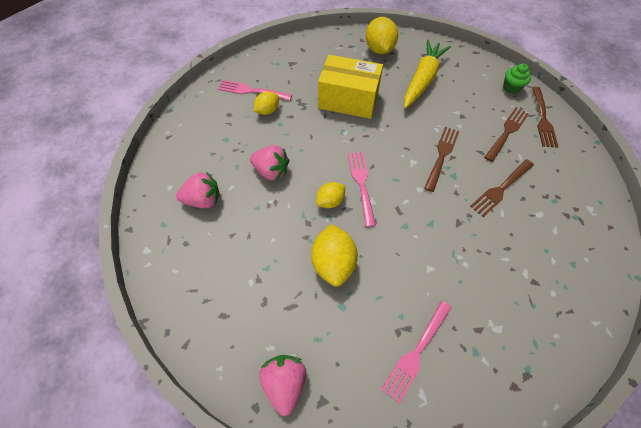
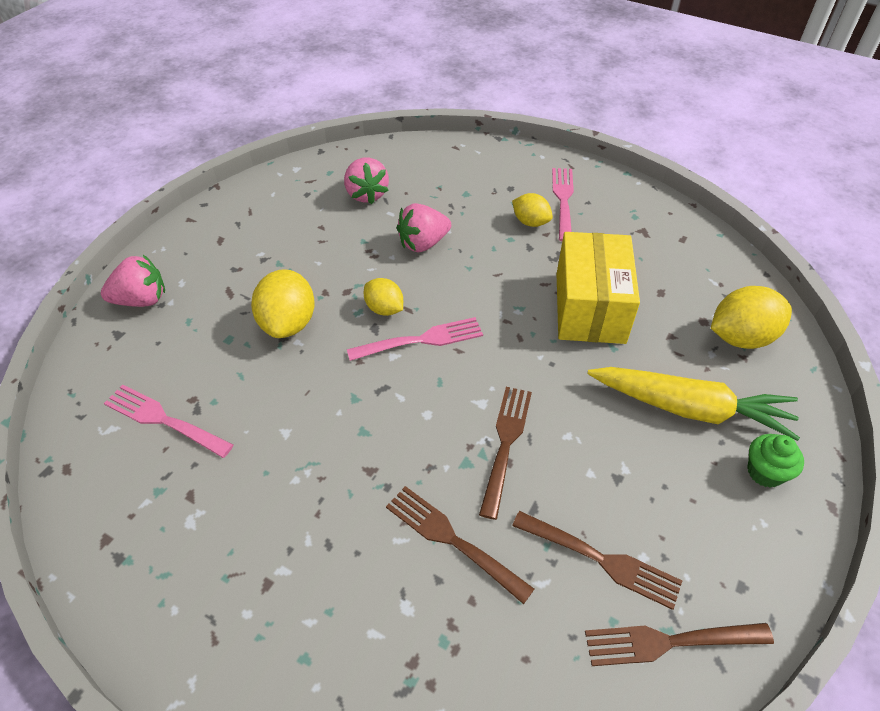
camera: 80 degrees right, 10 degrees down
pink strawberry [250,145,289,181] -> pink strawberry turned 45 degrees clockwise [397,203,451,252]
yellow lemon [311,224,358,287] -> yellow lemon turned 75 degrees counterclockwise [251,269,315,338]
brown fork [424,127,459,192] -> brown fork turned 90 degrees counterclockwise [479,387,532,520]
green cupcake [503,63,531,94] -> green cupcake moved to [747,434,804,488]

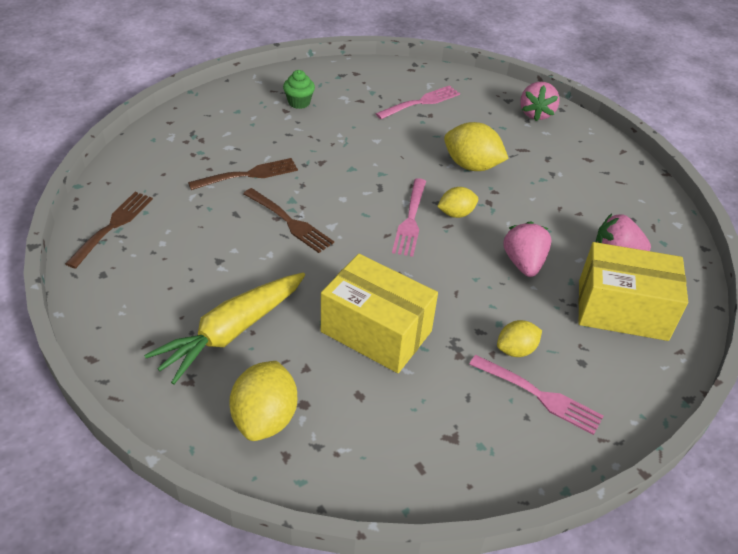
camera: 115 degrees right, 5 degrees down
brown fork [512,511,682,610] -> none
green cupcake [747,434,804,488] -> green cupcake moved to [283,70,315,109]
none -> yellow box [578,242,688,341]

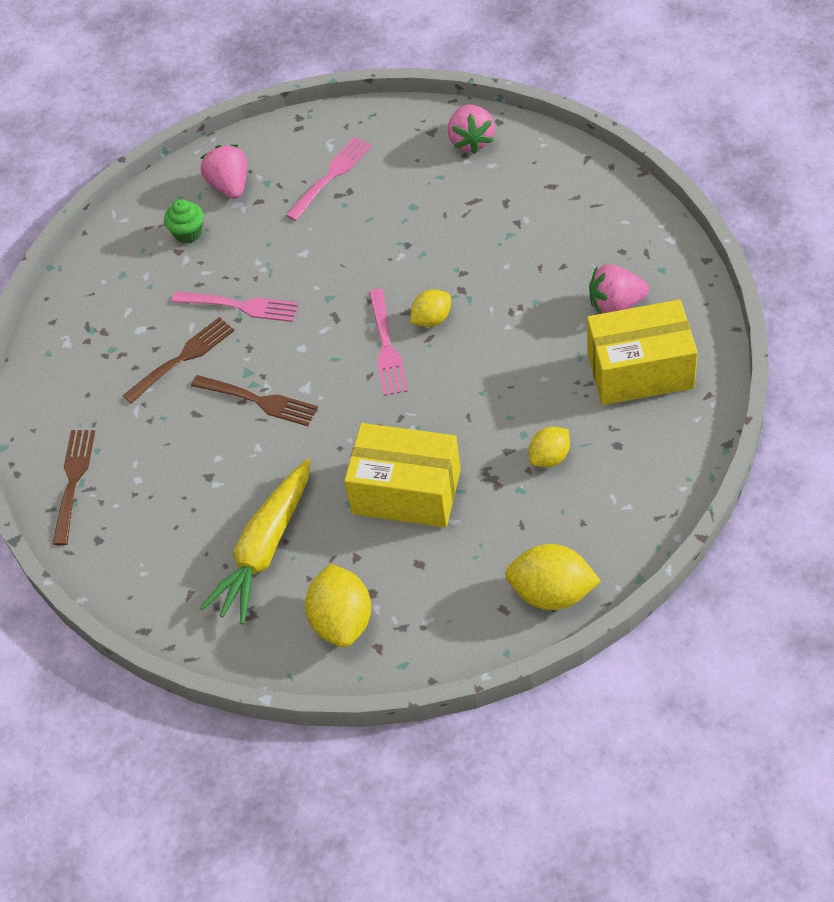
camera: 10 degrees left, 10 degrees up
yellow lemon [444,122,509,171] -> yellow lemon moved to [505,544,601,610]
pink fork [469,355,604,435] -> pink fork moved to [172,291,299,322]
pink strawberry [503,221,552,277] -> pink strawberry moved to [201,145,247,199]

